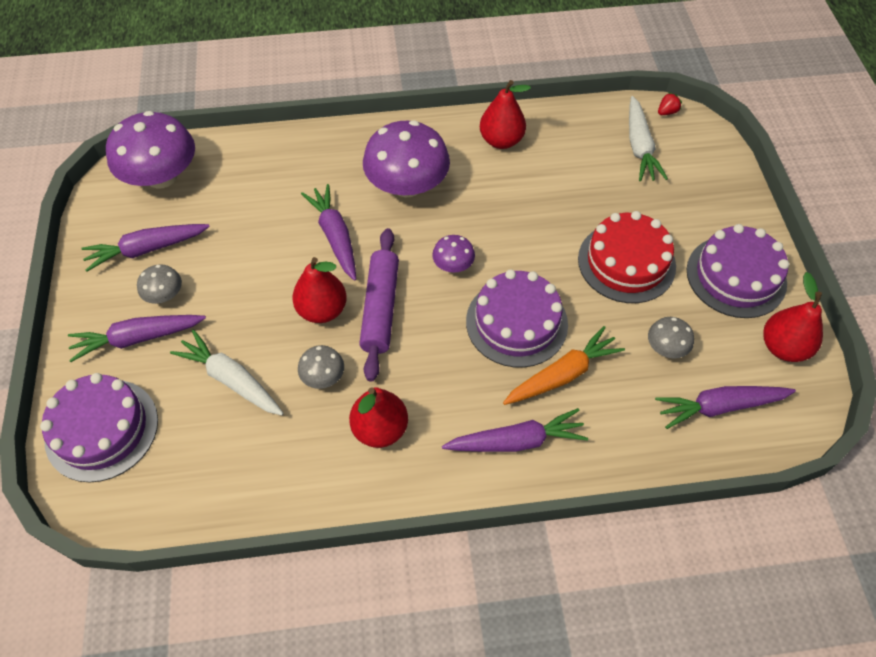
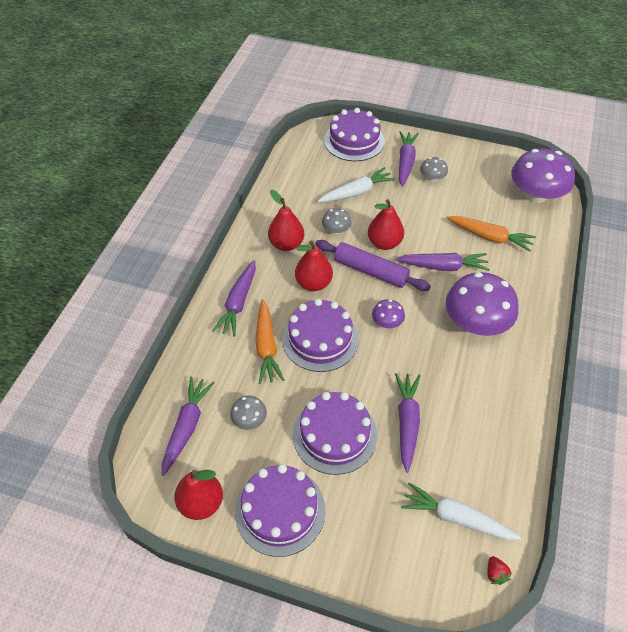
camera: 115 degrees right, 5 degrees down
purple carrot [81,224,210,272] -> purple carrot moved to [395,373,421,473]
red pear [480,80,531,149] -> red pear moved to [295,240,333,291]
red cake [578,211,676,303] -> purple cake [293,392,377,475]
none -> orange carrot [447,216,536,252]

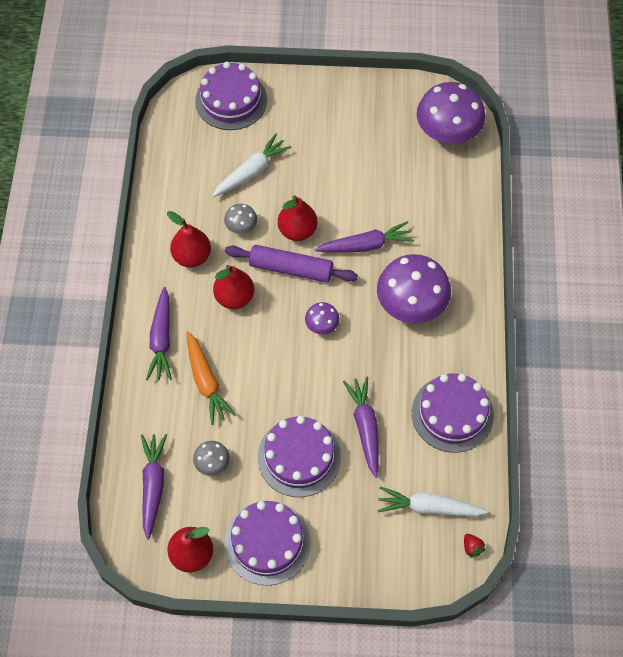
camera: 15 degrees left, 10 degrees up
purple cake [282,299,359,372] -> purple cake moved to [412,374,494,453]
purple carrot [399,131,419,187] -> none
grey mushroom [420,157,448,182] -> none
orange carrot [447,216,536,252] -> none

